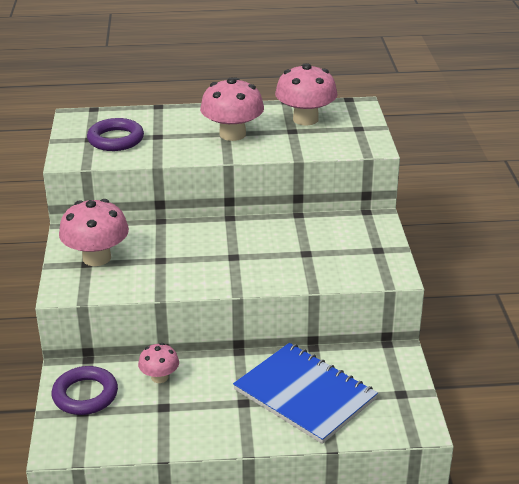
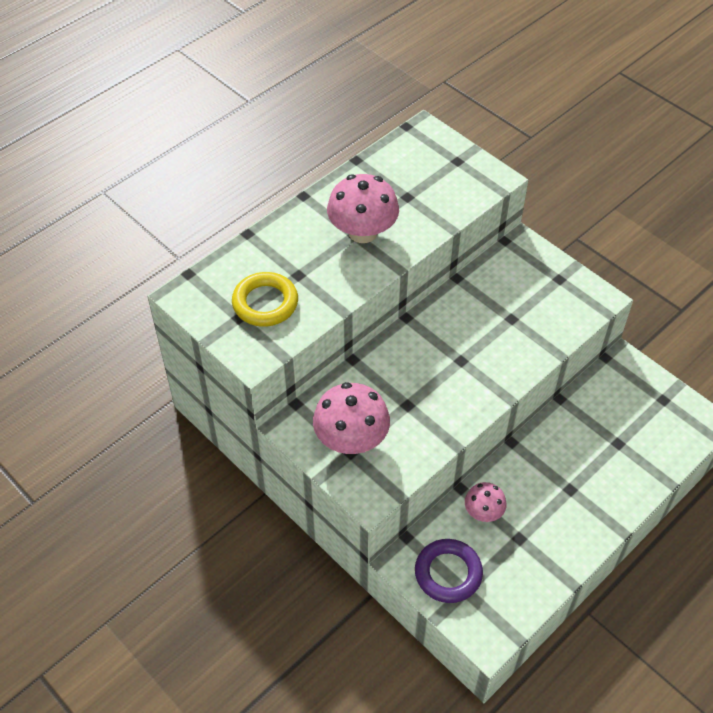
camera: 40 degrees left, 20 degrees up
purple ring [87,118,144,151] -> yellow ring [232,272,298,327]
blue notebook [233,343,378,444] -> none
pink mushroom [275,63,338,125] -> none

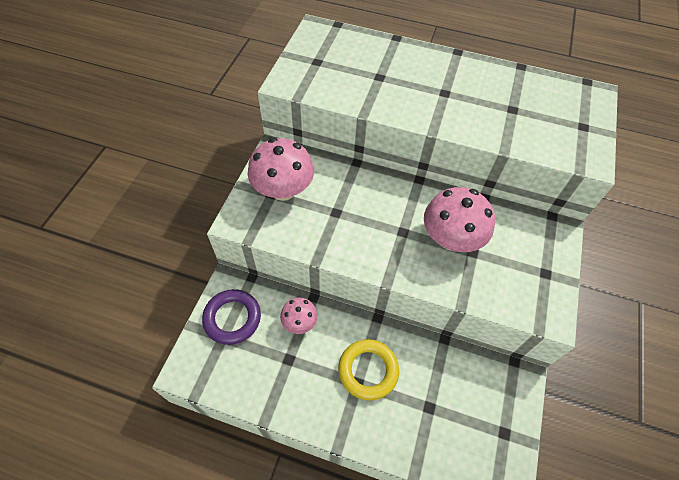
camera: 60 degrees right, 5 degrees up
yellow ring [232,272,298,327] -> yellow ring moved to [338,339,399,401]
pink mushroom [327,174,399,243] -> pink mushroom moved to [424,187,495,252]

